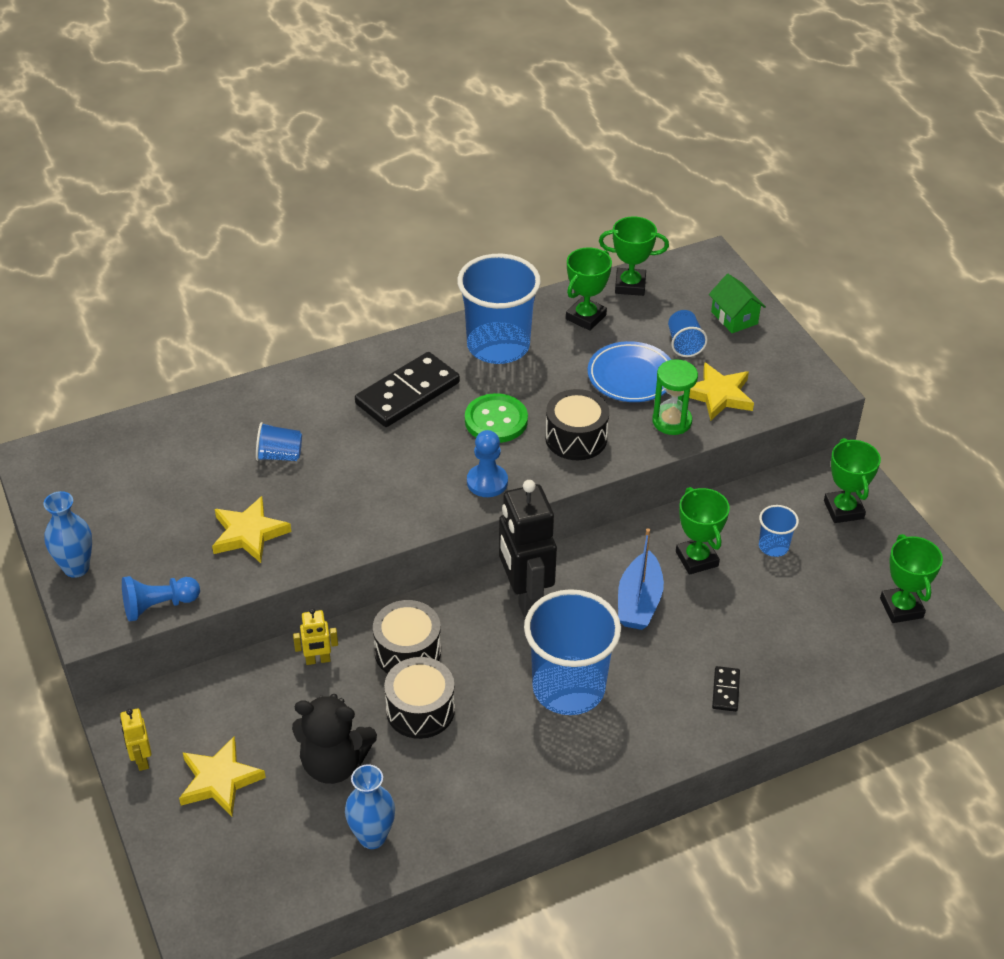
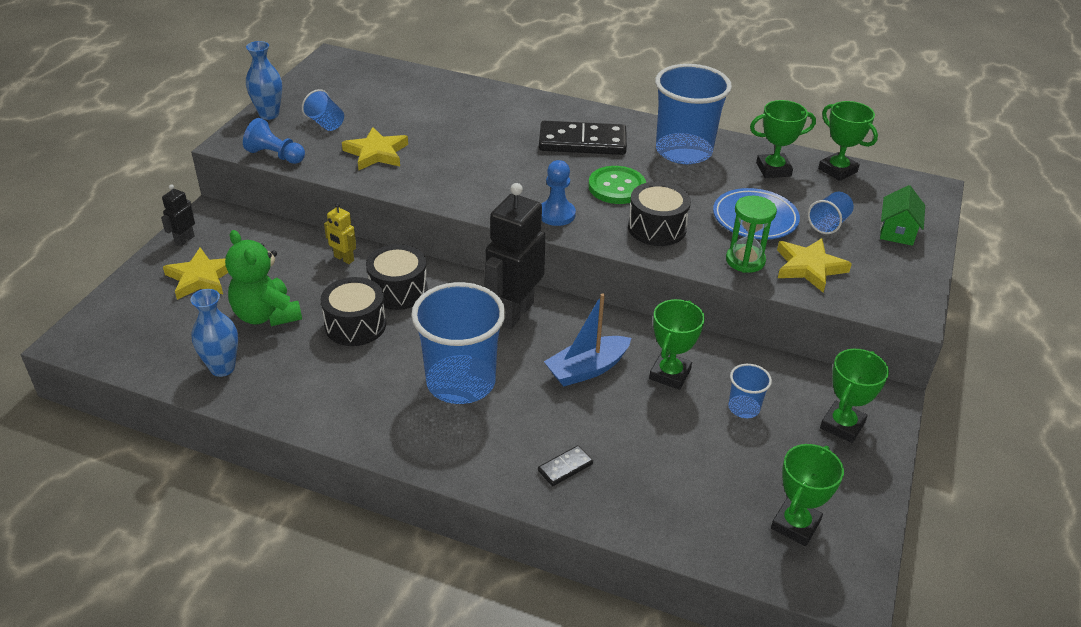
camera: 45 degrees right, 5 degrees down
yellow robot [120,708,152,771] -> black robot [161,184,195,247]
blue cup [256,422,302,461] -> blue cup moved to [302,89,344,131]
black teddy bear [292,694,377,784] -> green teddy bear [225,230,302,326]

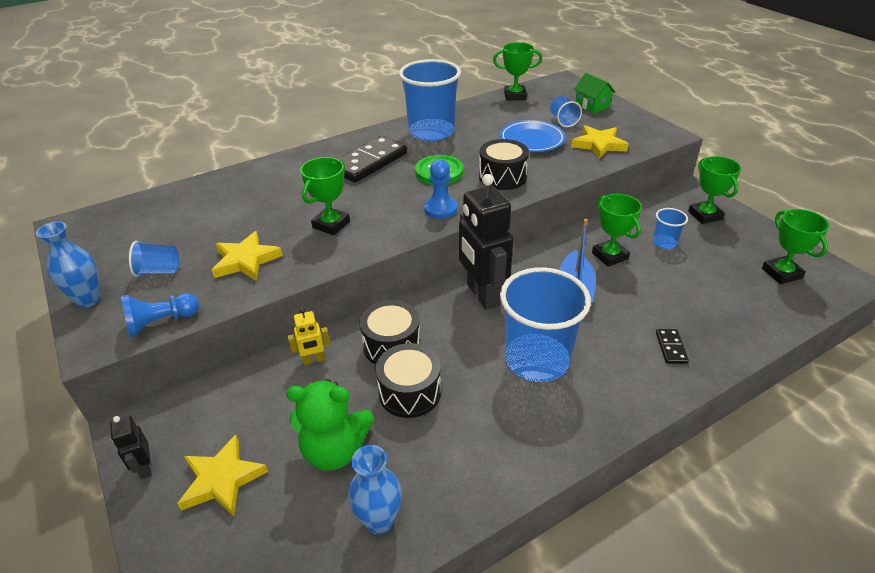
camera: 50 degrees left, 0 degrees up
green hourglass [726,196,777,273] -> none
green trophy [750,100,816,178] -> green trophy moved to [300,157,350,235]

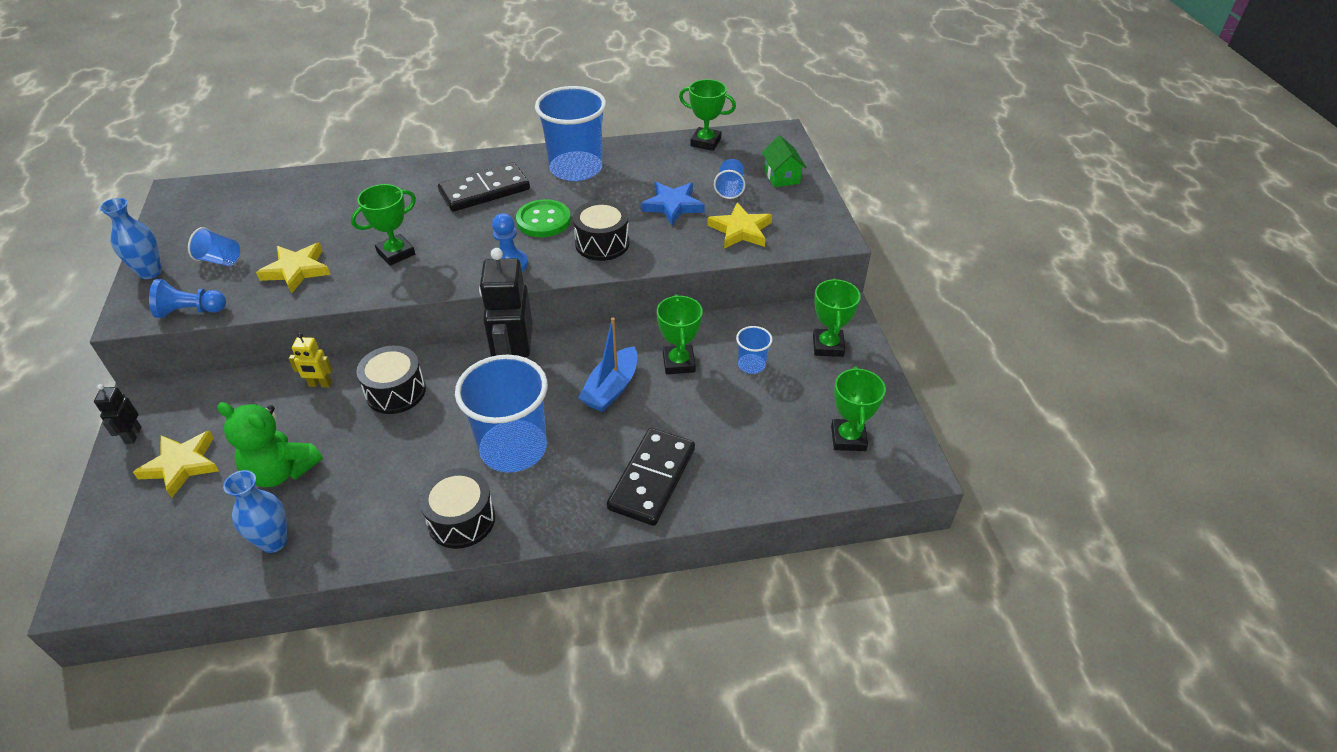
camera: 20 degrees right, 5 degrees up
black drum [375,343,441,418] -> black drum moved to [419,468,495,549]
blue plate [500,120,566,152] -> blue star [641,182,705,225]
black domino [656,329,689,364] -> black domino [607,428,695,526], size x2.21

